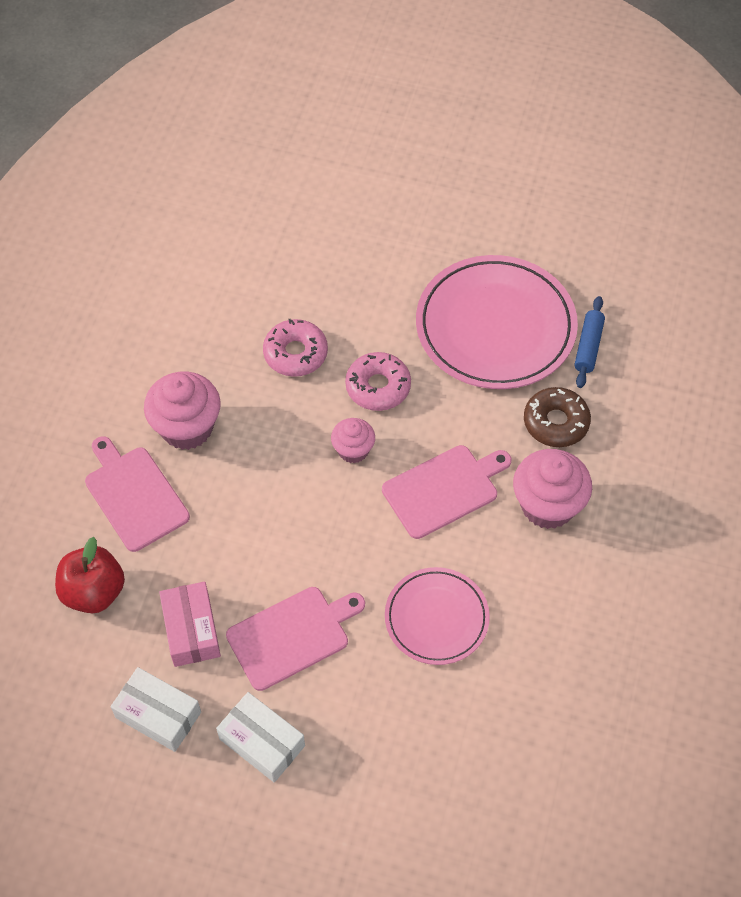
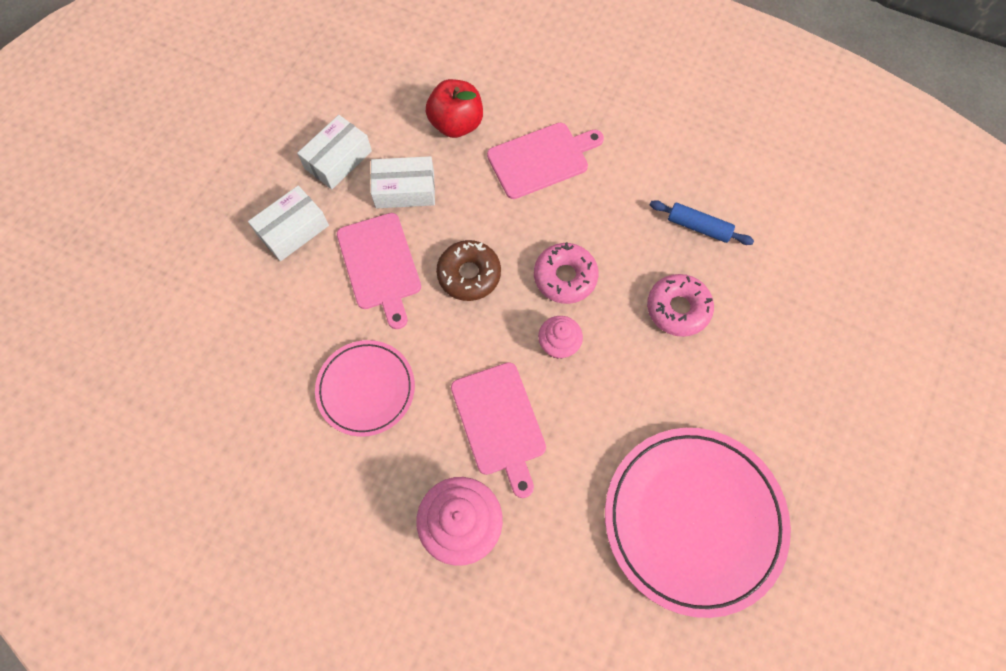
camera: 100 degrees right, 10 degrees up
pink cupcake [144,372,221,450] -> none
pink box [159,582,221,667] -> white box [371,156,435,208]
pink donut [345,352,411,411] -> pink donut moved to [534,242,598,304]
brown donut [524,387,591,447] -> brown donut moved to [436,240,501,301]
blue rolling pin [574,296,605,388] -> blue rolling pin moved to [650,200,754,245]

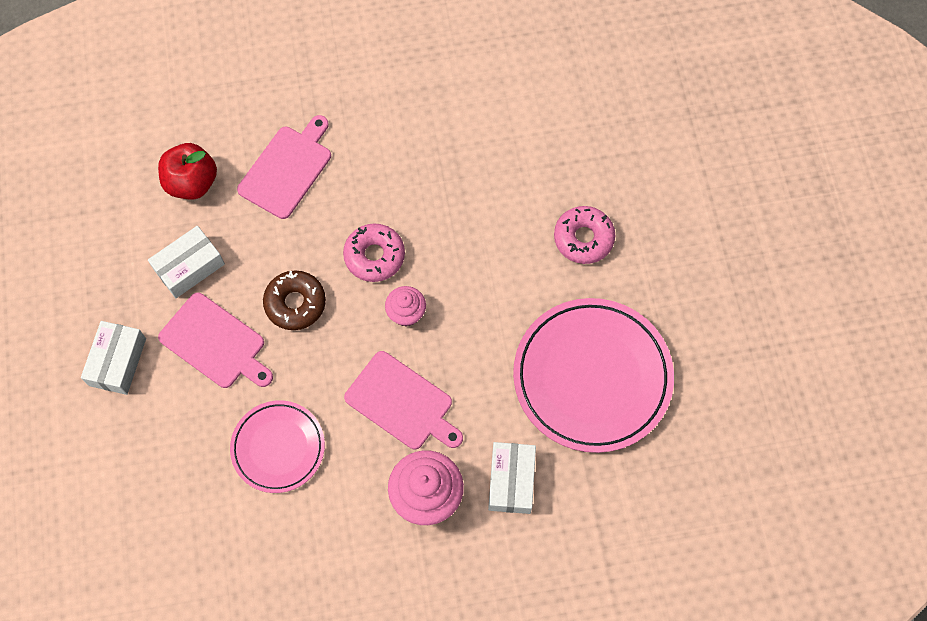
camera: 35 degrees left, 0 degrees up
white box [297,115,372,189] -> white box moved to [488,442,536,514]
pink donut [647,274,714,337] -> pink donut moved to [554,206,615,264]
blue rolling pin [650,200,754,245] -> none

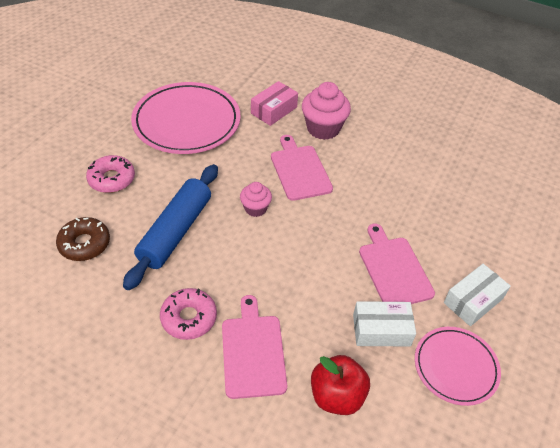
camera: 145 degrees left, 20 degrees down
pink plate [230,400,325,493] -> pink plate moved to [415,327,501,406]
pink cutting board [237,115,331,219] -> pink cutting board turned 105 degrees clockwise [222,295,287,399]
brown donut [263,270,326,330] -> brown donut moved to [56,217,110,261]
pink donut [343,223,405,282] -> pink donut moved to [160,288,217,340]
white box [488,442,536,514] -> pink box [251,81,298,126]
none -> blue rolling pin [123,164,218,290]

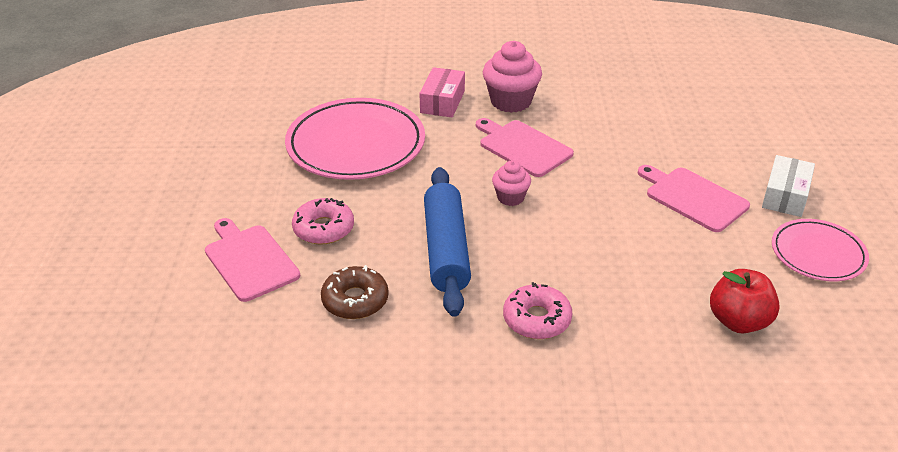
camera: 25 degrees left, 10 degrees down
pink cutting board [222,295,287,399] -> pink cutting board moved to [205,218,300,302]
white box [353,301,416,346] -> none

